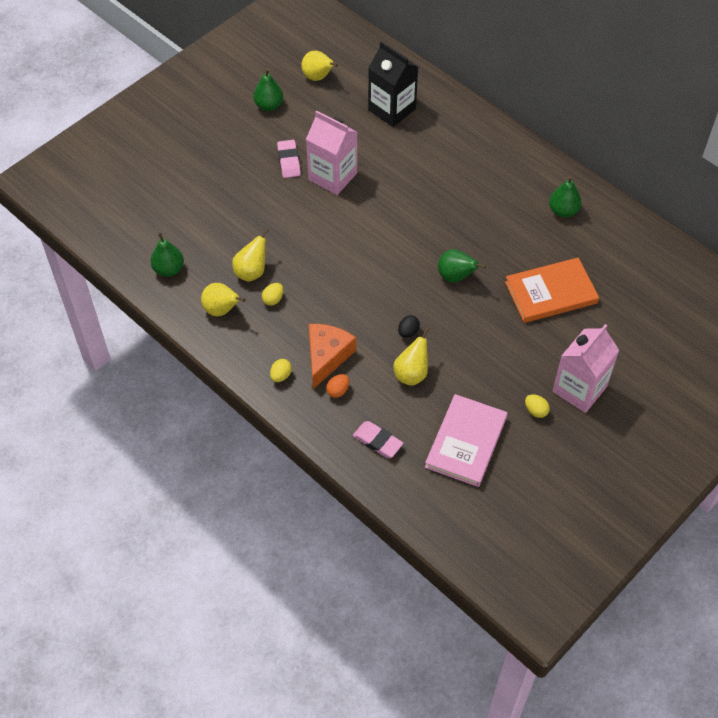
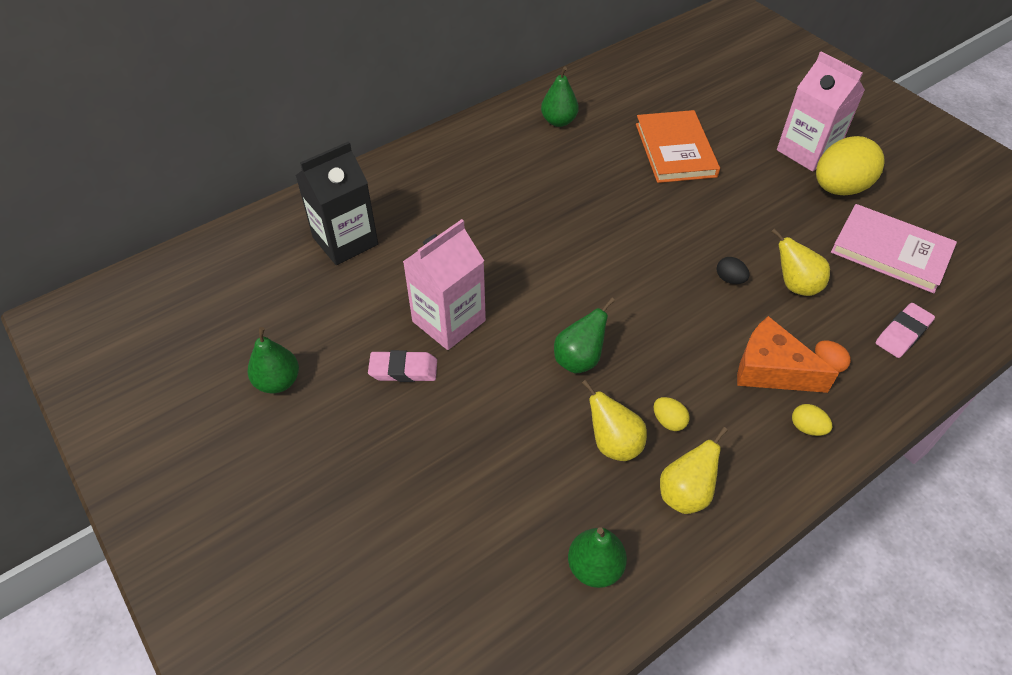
camera: 80 degrees left, 5 degrees down
yellow pear [301,51,338,81] -> none
green pear [438,249,486,283] -> green pear moved to [554,297,615,374]
yellow egg [525,394,550,418] -> yellow egg [816,136,885,195], size x2.39

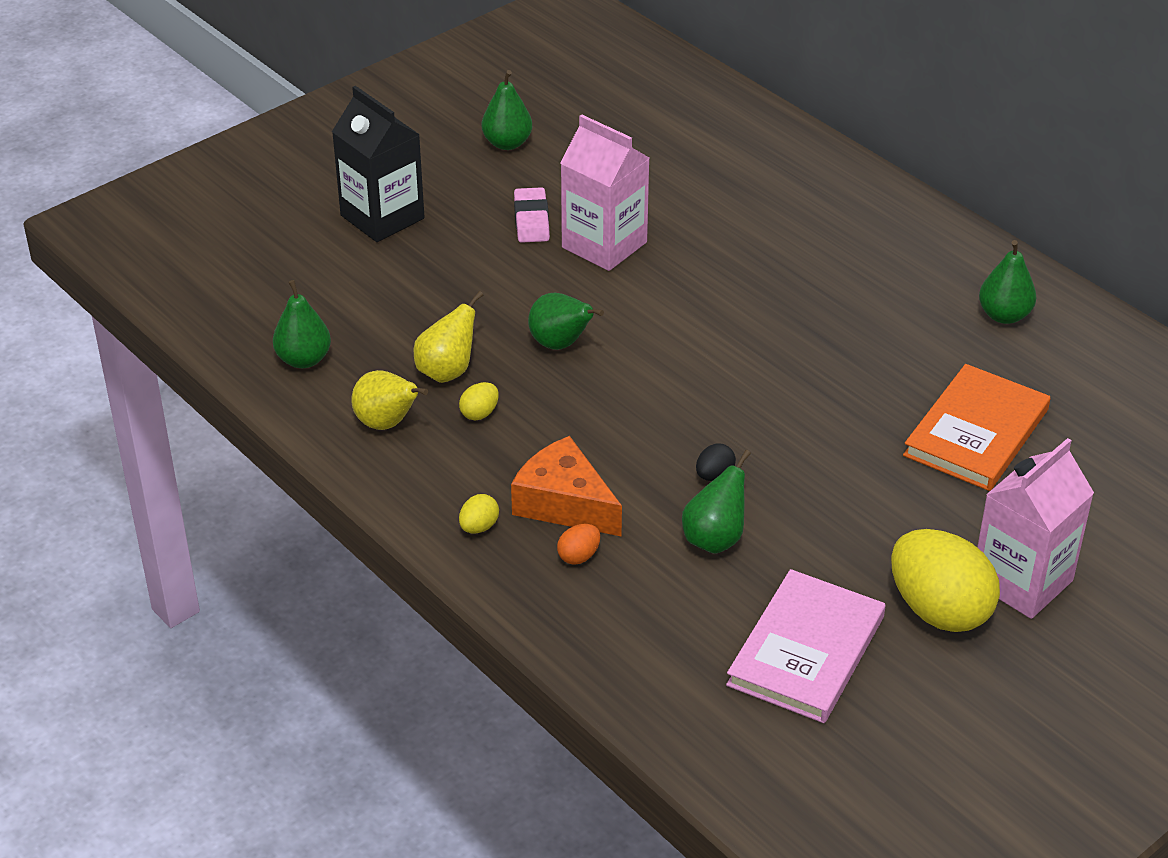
camera: 85 degrees right, 10 degrees down
black carton [295,141,378,265] -> black carton moved to [332,86,424,242]
orange book [636,110,720,183] -> orange book turned 45 degrees counterclockwise [903,364,1051,491]
orange cheese [737,316,839,393] -> orange cheese turned 75 degrees counterclockwise [511,436,622,536]
yellow pear [771,228,830,296] -> green pear [682,450,751,554]
pink eraser [876,303,935,358] -> none

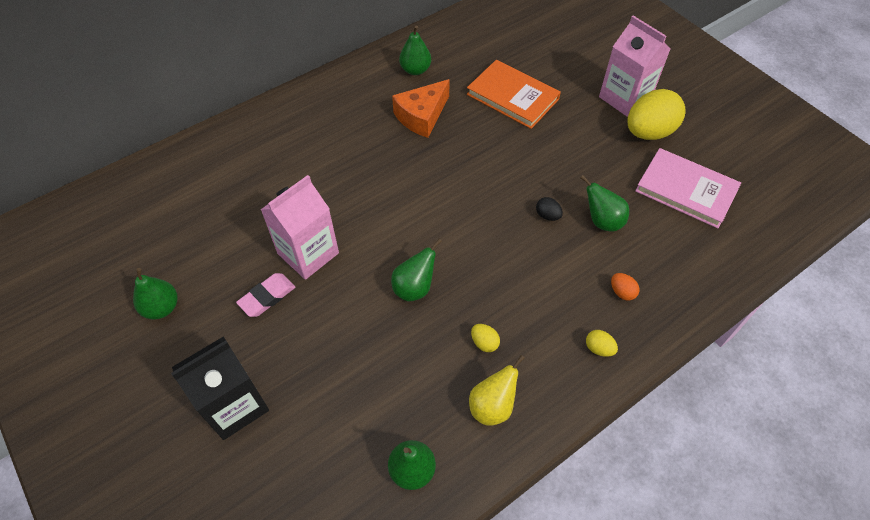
camera: 85 degrees left, 15 degrees up
yellow pear [414,291,483,383] -> none
orange cheese [511,436,622,536] -> orange cheese moved to [392,79,450,138]
pink eraser [514,187,550,243] -> pink eraser turned 45 degrees counterclockwise [236,273,295,317]

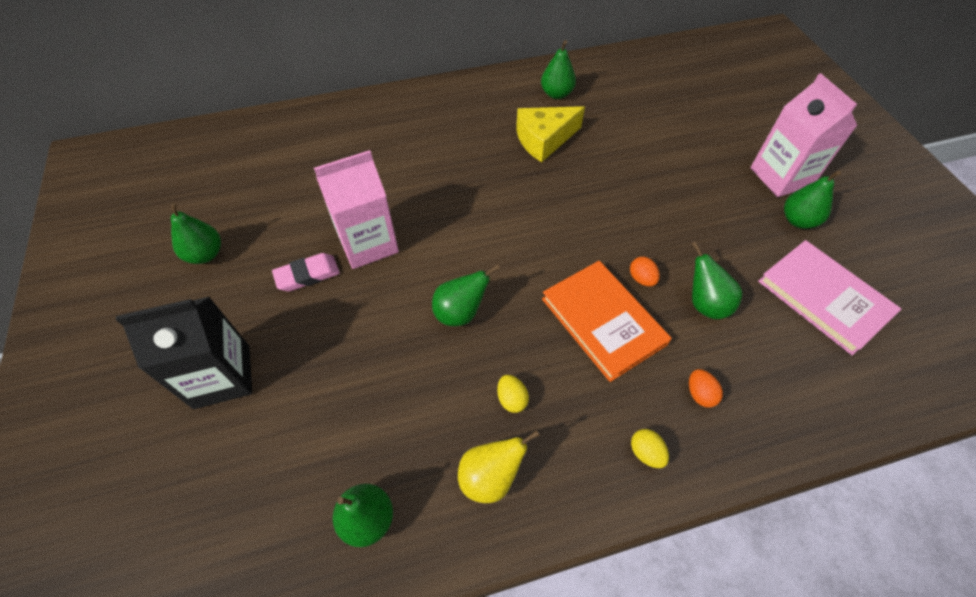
camera: 20 degrees right, 0 degrees up
orange cheese [392,79,450,138] -> yellow cheese [516,106,585,162]
orange book [467,60,561,129] -> orange book moved to [542,261,672,382]
black egg [536,197,563,221] -> orange egg [630,257,660,286]
yellow egg [627,89,686,140] -> green pear [784,170,841,229]

